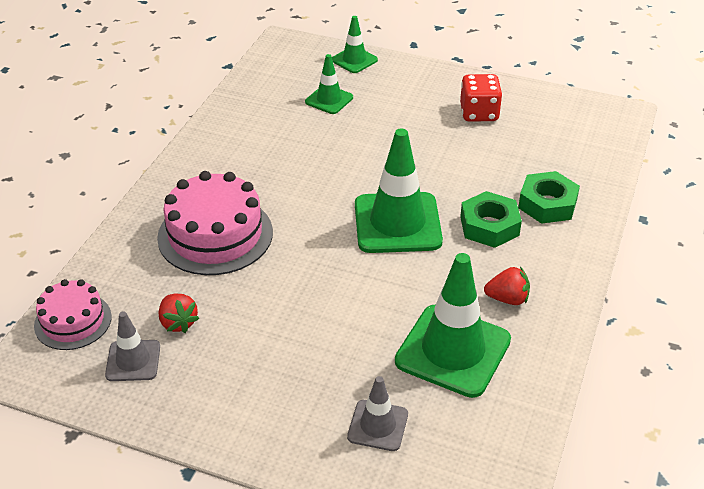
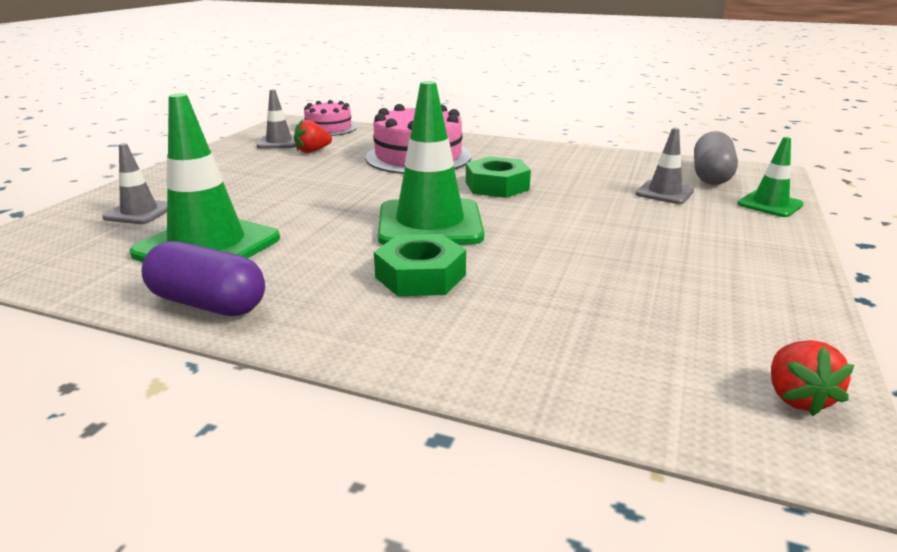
camera: 90 degrees right, 15 degrees down
green traffic cone [305,54,353,114] -> grey traffic cone [636,128,694,204]
red dice [460,74,502,122] -> none
red strawberry [484,266,530,305] -> red strawberry moved to [771,340,854,416]
green nut [518,171,580,224] -> green nut moved to [466,156,531,198]
none -> purple capsule [141,241,265,316]
none -> grey capsule [694,131,738,185]

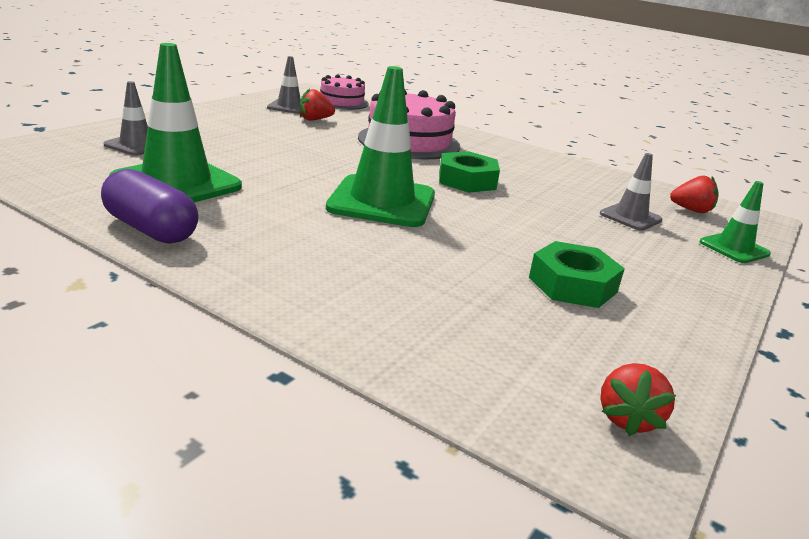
camera: 10 degrees right, 0 degrees up
green nut [374,234,466,296] -> green nut moved to [529,241,625,308]
grey capsule [694,131,738,185] -> red strawberry [670,176,719,213]

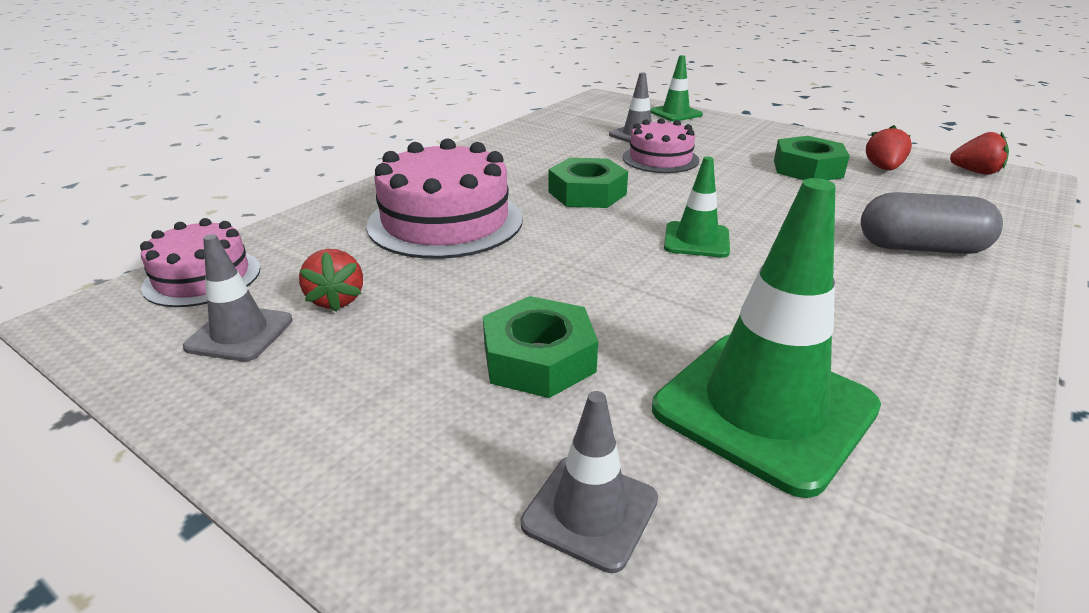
camera: 85 degrees left, 5 degrees up
purple capsule [101,169,199,244] -> none
green traffic cone [326,66,435,227] -> green traffic cone [664,156,730,257], size x0.53
red strawberry [670,176,719,213] -> red strawberry moved to [866,125,912,171]
none -> green nut [483,296,598,398]
none -> pink cake [623,118,699,173]
none -> grey capsule [861,192,1003,254]

